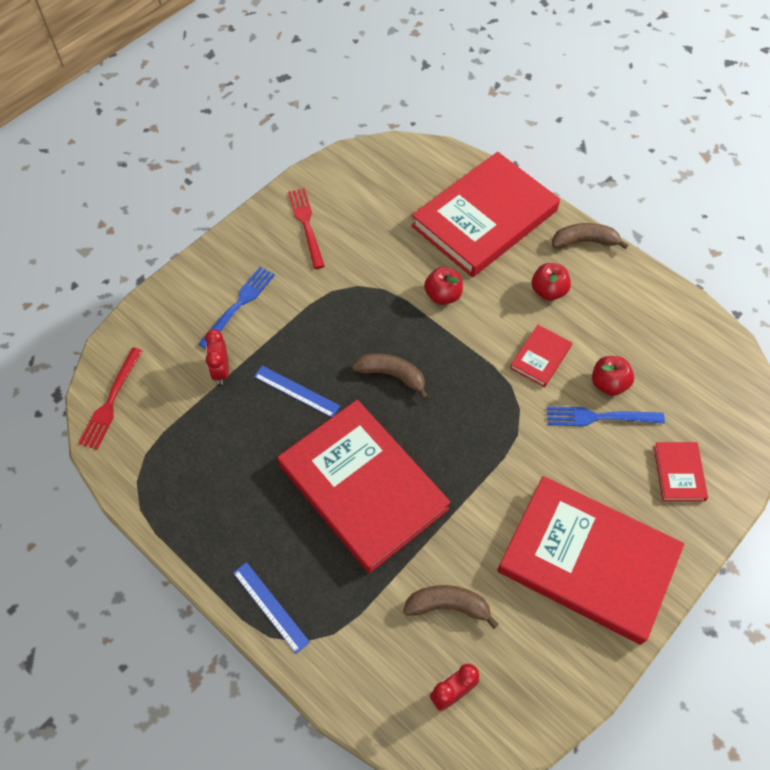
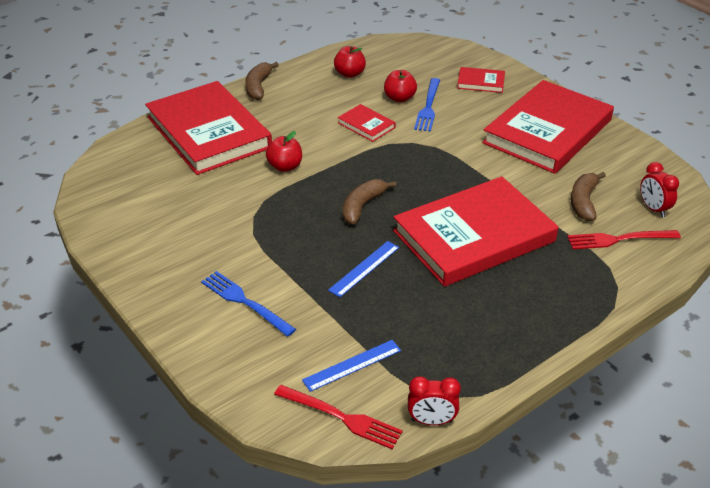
camera: 80 degrees left, 20 degrees down
red clock [205,329,229,385] -> red clock moved to [408,376,461,425]
blue ruler [233,562,310,654] -> blue ruler moved to [302,340,401,392]
red fork [288,188,325,269] -> red fork moved to [567,230,681,249]
red apple [532,263,571,301] -> red apple moved to [334,46,366,78]

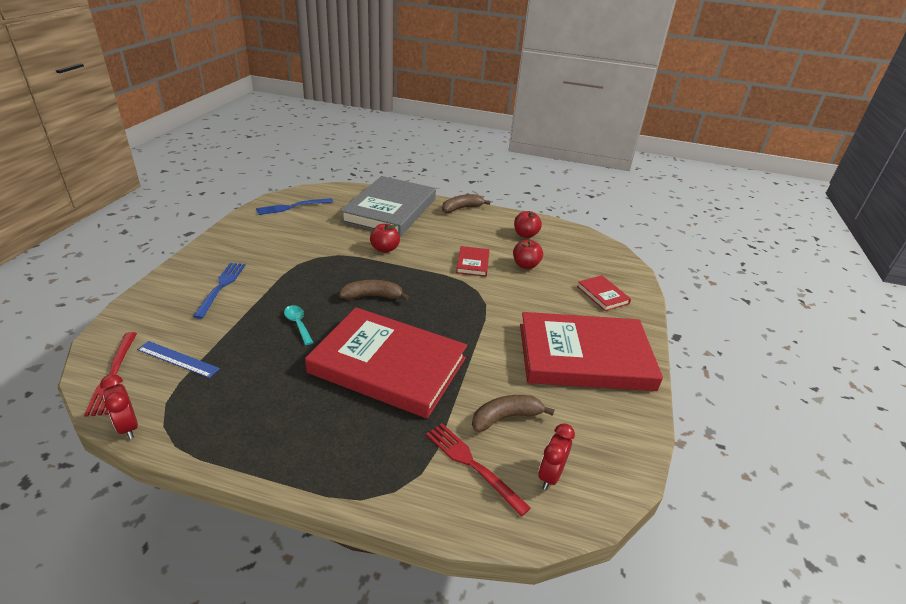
camera: 50 degrees right, 5 degrees down
red book [145,81,272,175] -> grey book [340,176,436,237]
blue ruler [328,241,399,297] -> turquoise spoon [284,305,314,345]
blue fork [414,78,440,132] -> blue fork moved to [256,198,333,215]

